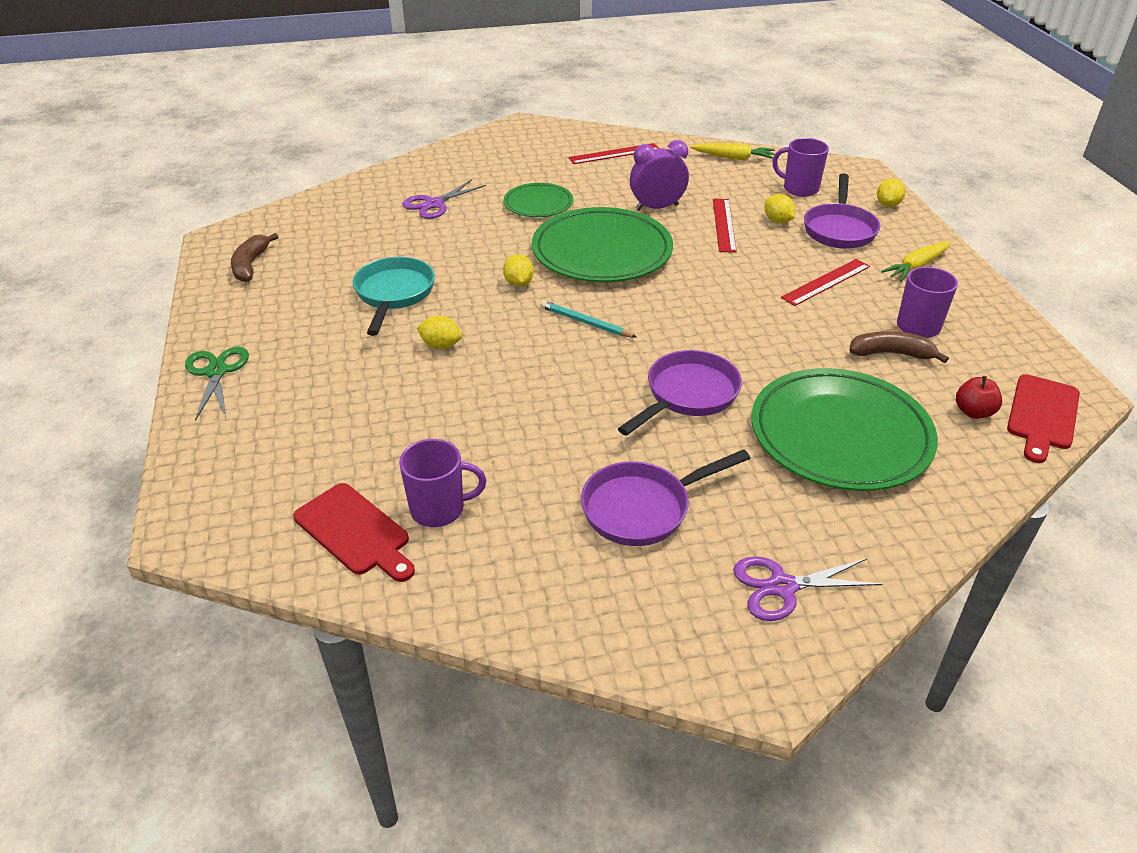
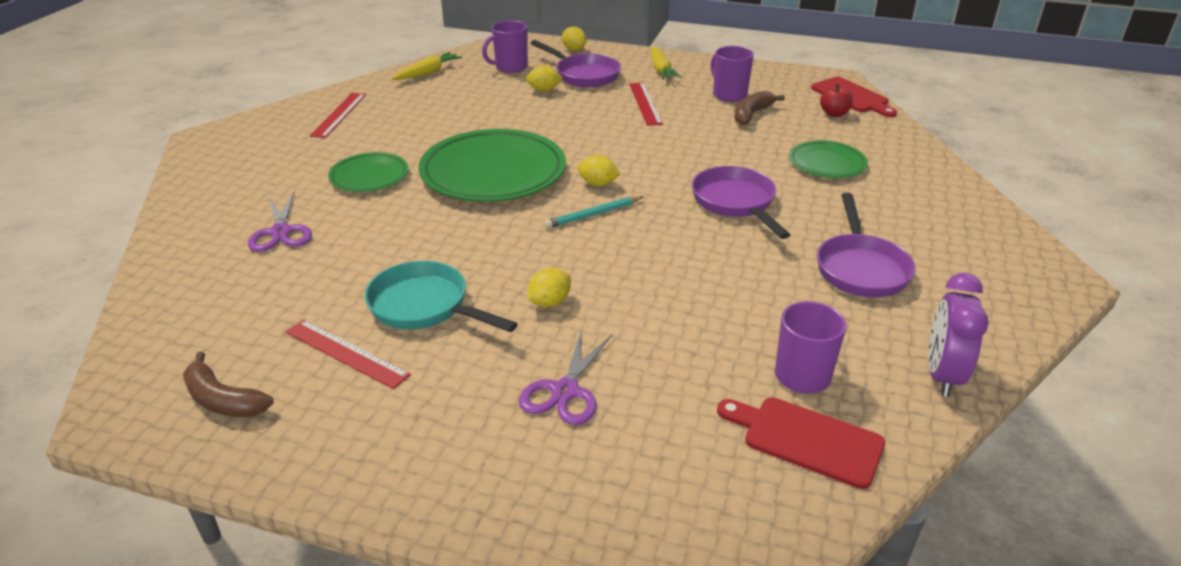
camera: 60 degrees left, 5 degrees down
green scissors [185,346,249,421] -> none
red cutting board [293,483,415,582] -> red cutting board turned 135 degrees counterclockwise [717,397,885,489]
yellow lemon [503,254,534,287] -> yellow lemon moved to [578,155,620,186]
purple clock [630,140,689,211] -> purple clock moved to [928,273,989,397]
red ruler [713,199,737,253] -> red ruler moved to [286,319,411,389]
purple scissors [733,556,882,621] -> purple scissors moved to [519,330,612,425]
green plate [751,368,938,491] -> green plate [789,140,868,178], size x0.53

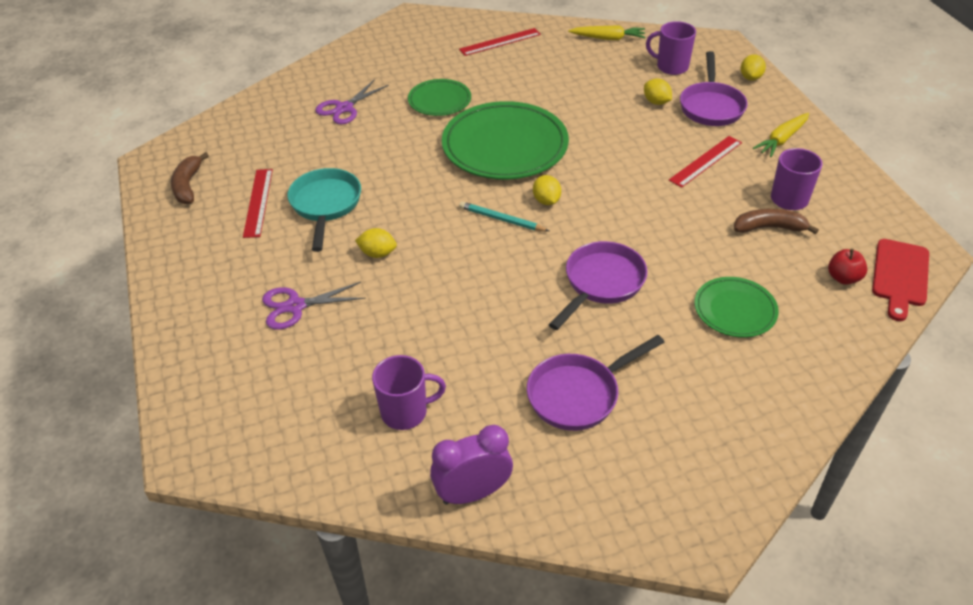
camera: 55 degrees right, 10 degrees up
red cutting board [717,397,885,489] -> none

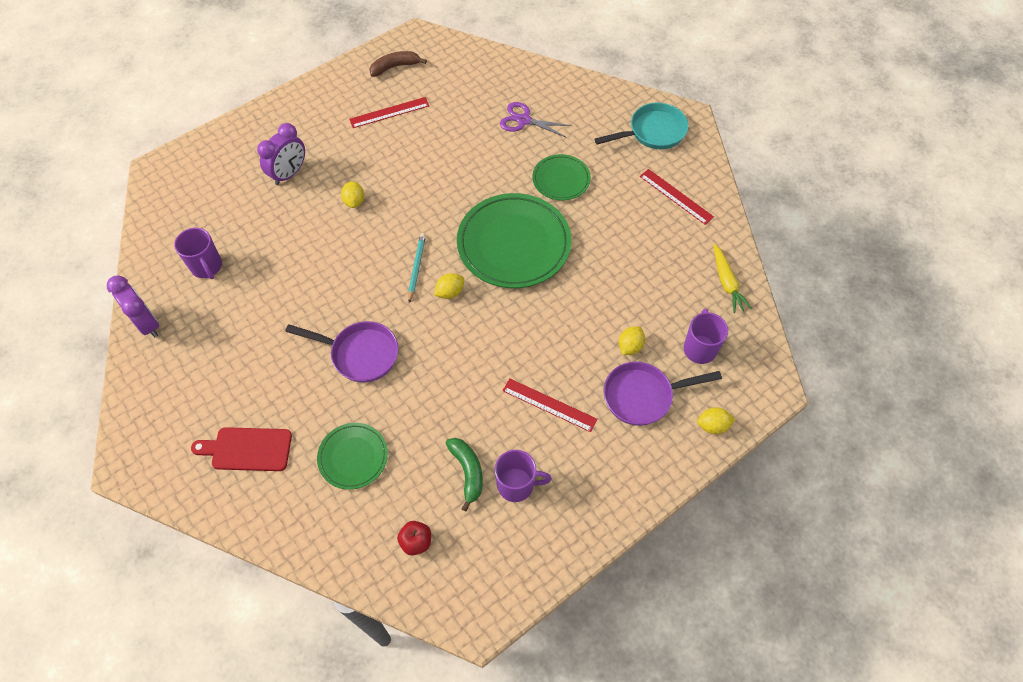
camera: 70 degrees right, 15 degrees up
purple scissors [262,282,366,330] -> purple clock [257,123,305,185]
turquoise pan [288,168,361,252] -> turquoise pan moved to [594,103,689,149]
purple pan [527,335,665,431] -> none
brown banana [734,209,819,234] -> green banana [445,438,483,512]
yellow carrot [753,113,809,157] -> none
red cutting board [872,239,929,321] -> red cutting board moved to [191,427,292,471]

